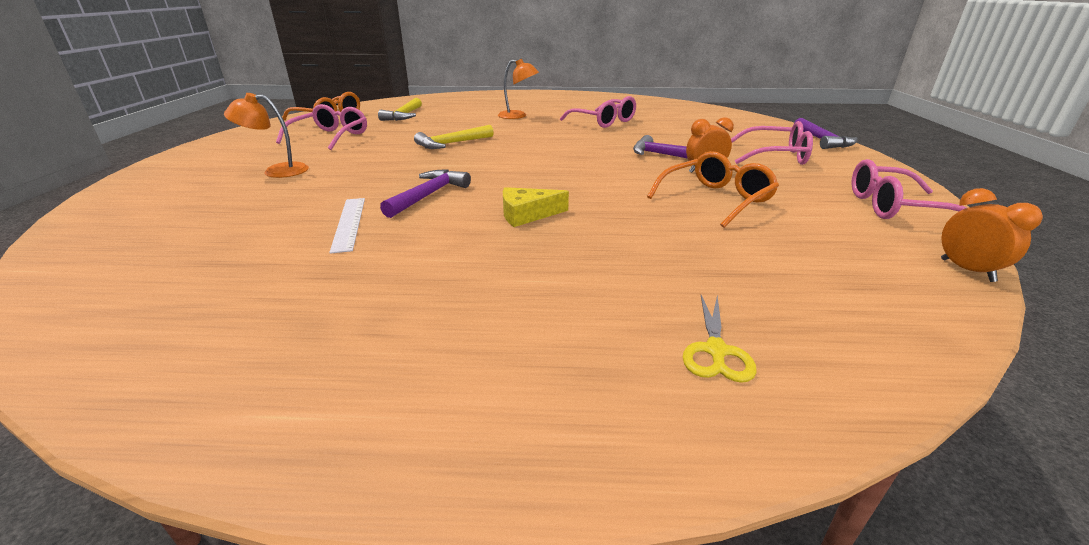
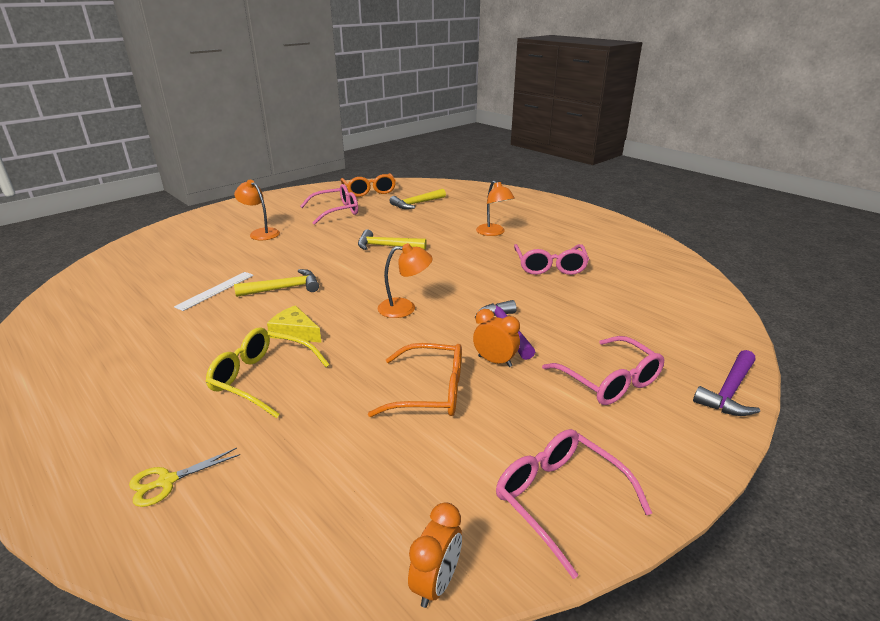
camera: 45 degrees right, 0 degrees up
purple hammer [380,169,471,218] -> yellow hammer [234,269,319,297]
none -> yellow glasses [205,327,330,418]
none -> orange lamp [378,243,433,318]

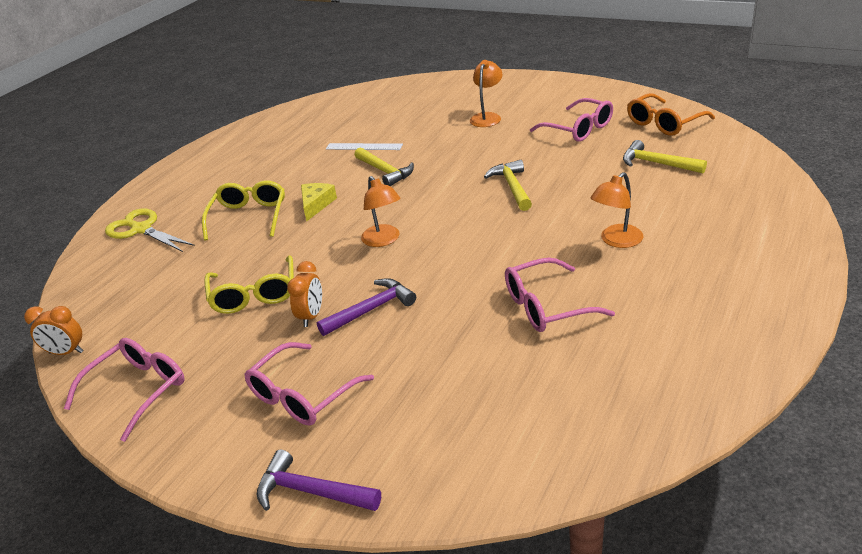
camera: 75 degrees right, 5 degrees up
yellow scissors [129,448,240,507] -> yellow scissors [105,208,195,252], size x1.69
orange glasses [368,343,462,417] -> yellow glasses [204,255,294,314]

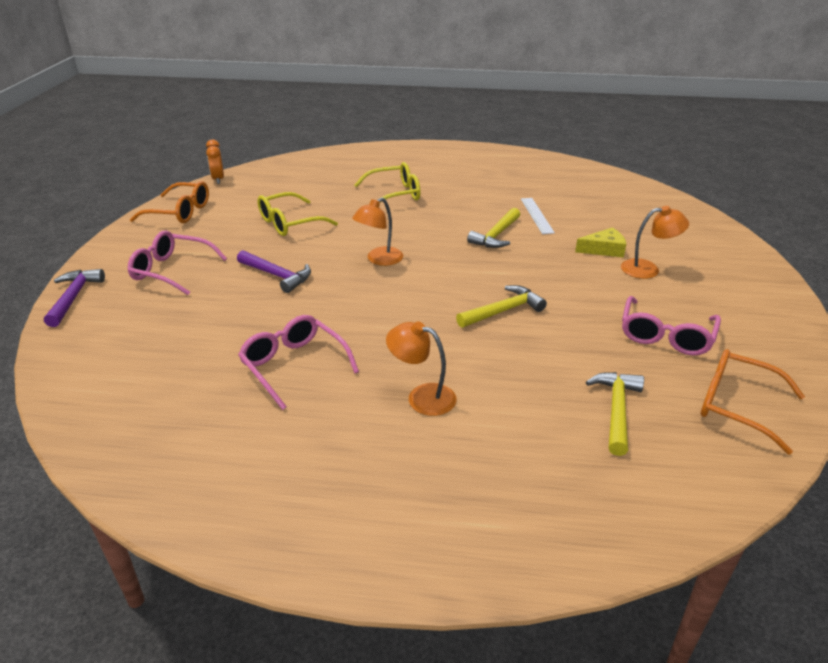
camera: 65 degrees right, 0 degrees up
pink glasses [64,338,185,442] -> orange glasses [130,181,209,223]
yellow scissors [105,208,195,252] -> none
orange clock [287,261,322,327] -> none
yellow cheese [301,183,337,221] -> yellow cheese moved to [575,227,626,258]

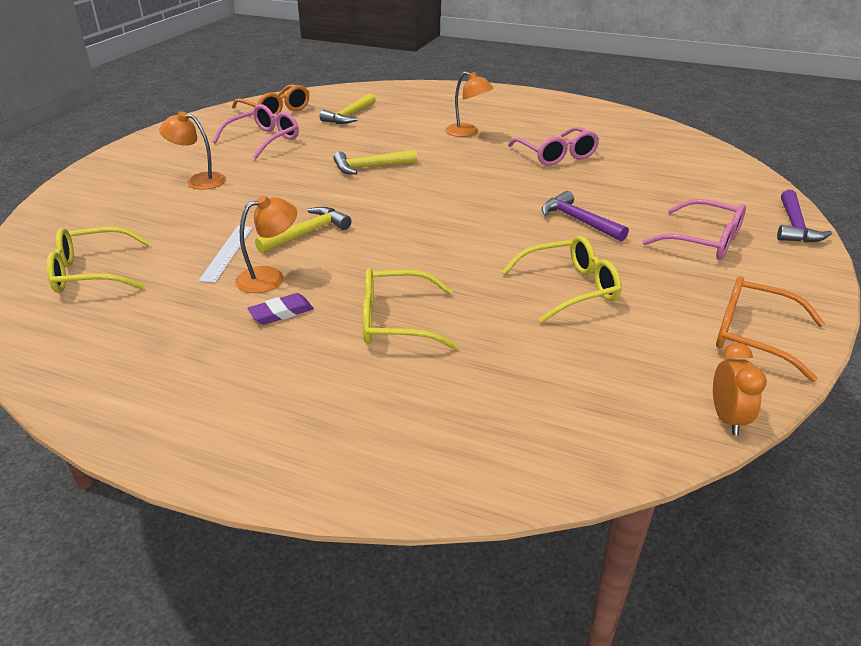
camera: 165 degrees left, 0 degrees up
orange lamp [352,198,403,266] -> orange lamp moved to [235,195,297,293]
yellow cheese [575,227,626,258] -> none
none -> yellow glasses [47,227,151,293]
none -> purple eraser [247,293,314,325]

